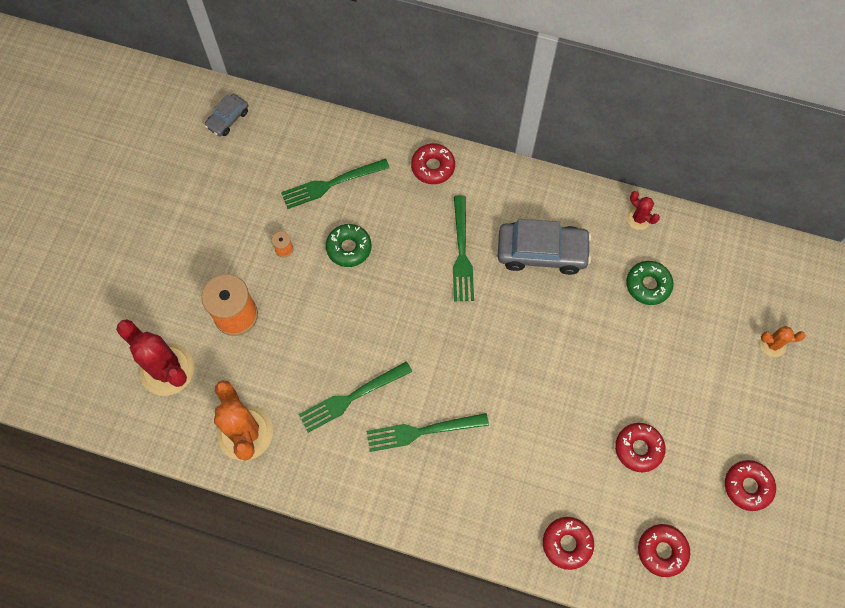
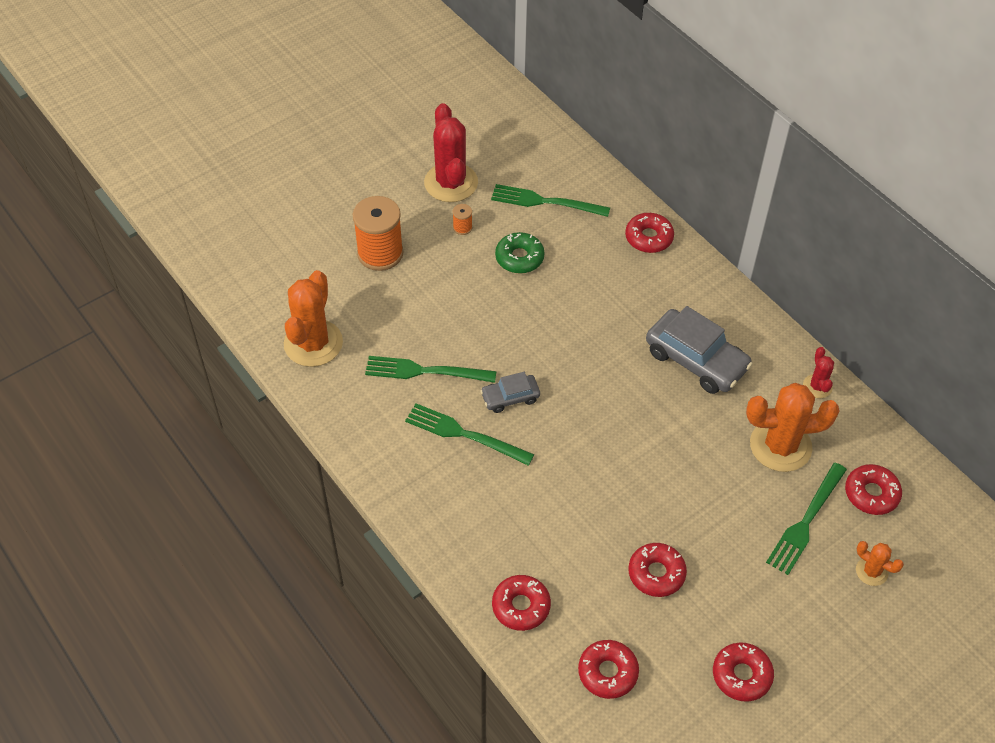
camera: 35 degrees right, 15 degrees down
red cactus [116,319,194,396] -> red cactus moved to [424,103,478,202]
grey car [205,94,249,136] -> grey car moved to [480,372,540,413]
green fork [453,195,474,301] -> green fork moved to [766,463,847,575]
green donut [626,261,674,305] -> orange cactus [746,383,840,472]
none -> red donut [845,464,902,515]

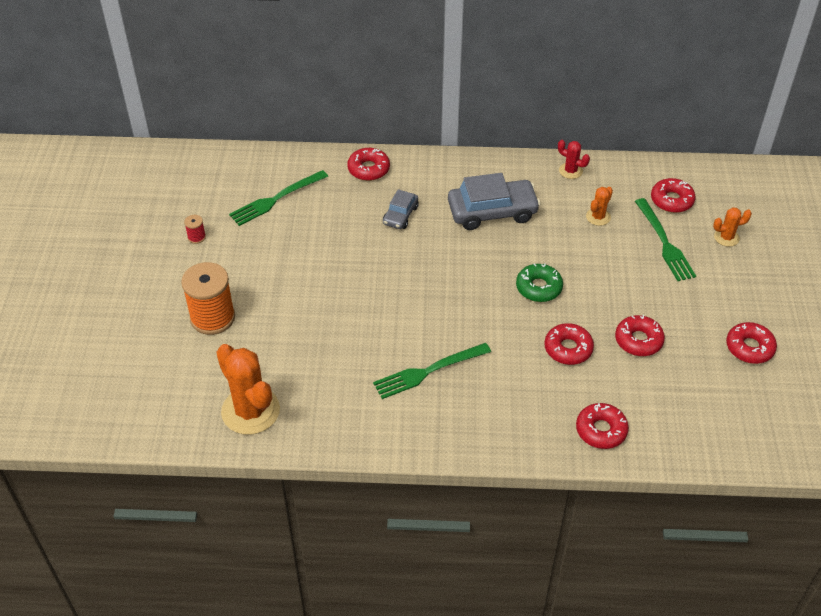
camera: 50 degrees left, 5 degrees down
green fork [365,356,497,383] -> none
red cactus [424,103,478,202] -> red spool [184,215,206,244]
orange spool [453,204,472,235] -> none
grey car [480,372,540,413] -> grey car moved to [383,189,419,229]
green donut [495,232,545,274] -> green donut moved to [516,263,563,302]
red donut [578,640,639,699] -> red donut moved to [544,323,594,365]
orange cactus [746,383,840,472] -> orange cactus [586,187,613,226], size x0.49

